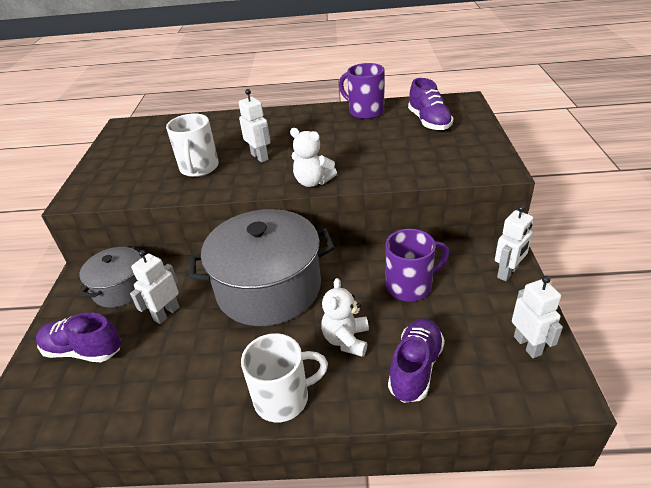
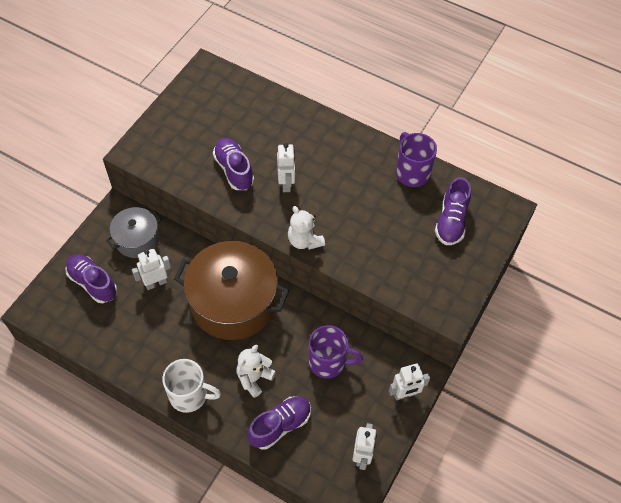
camera: 25 degrees right, 20 degrees up
white mug [166,113,219,177] -> purple shoe [213,138,254,190]
grey pot [189,209,335,326] -> brown pot [174,241,289,340]

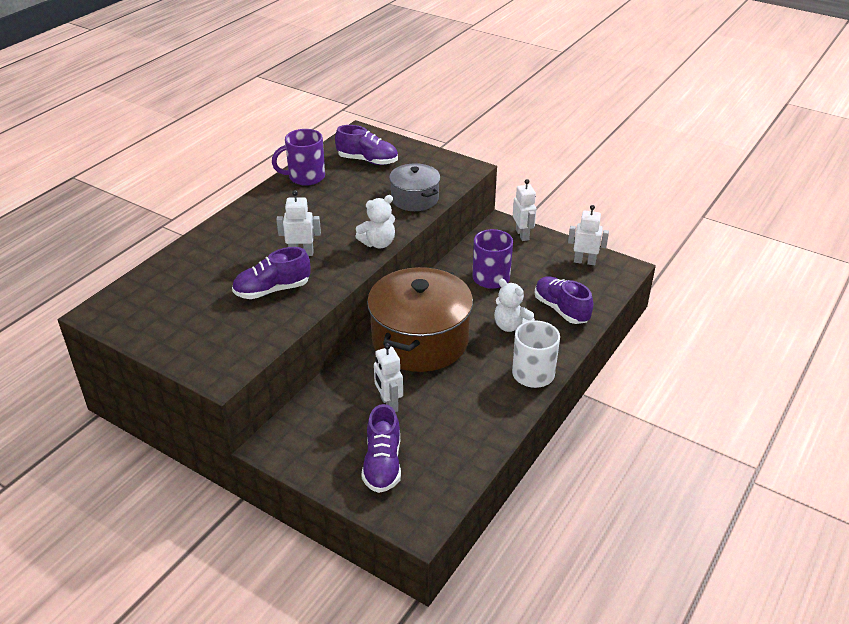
camera: 85 degrees left, 20 degrees down
purple shoe [66,254,117,303] -> purple shoe turned 45 degrees counterclockwise [362,404,401,493]
grey pot [106,207,162,258] -> grey pot moved to [389,163,440,211]

